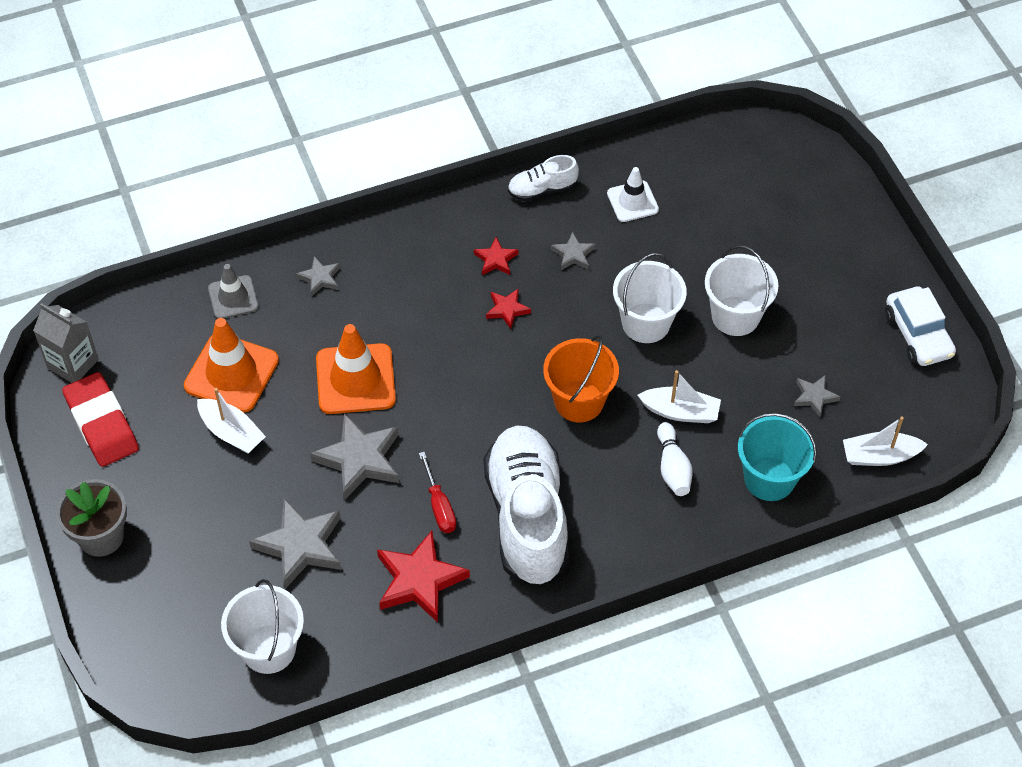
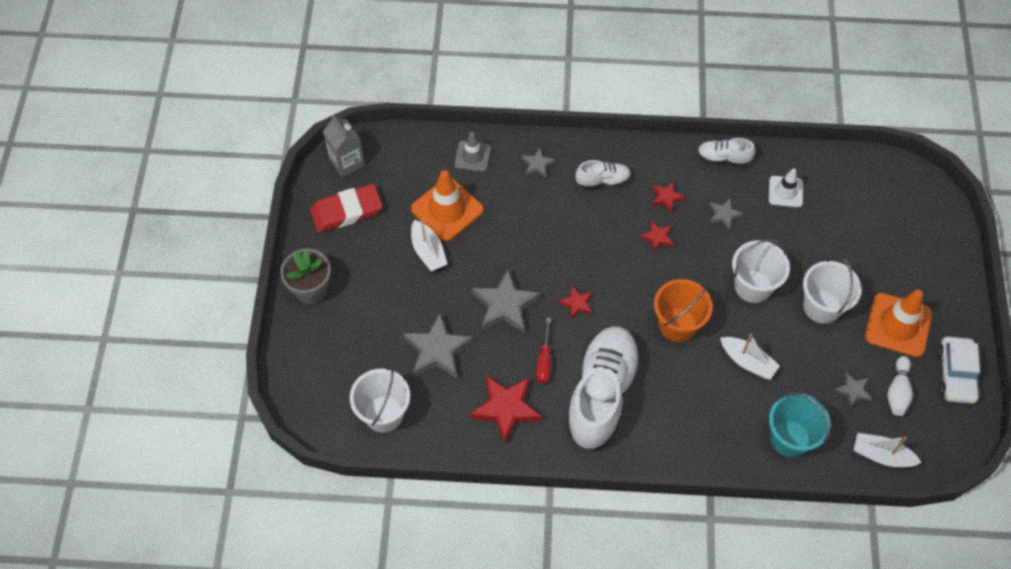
camera: 25 degrees right, 5 degrees up
red eraser [62,372,139,467] -> red eraser turned 75 degrees clockwise [310,184,383,233]
orange traffic cone [316,324,396,414] -> orange traffic cone moved to [865,290,932,357]
white bowling pin [657,422,693,496] -> white bowling pin moved to [887,356,913,416]
none -> red star [558,286,593,319]
none -> white shoe [576,160,631,189]

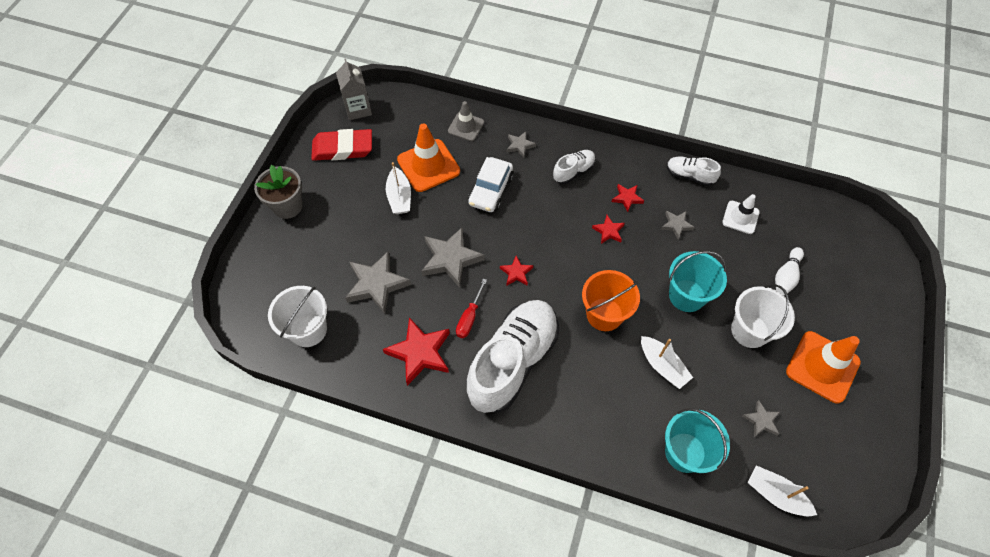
camera: 15 degrees right, 0 degrees up
white shoe [576,160,631,189] -> white shoe turned 45 degrees counterclockwise [553,150,596,184]
white bucket [732,239,790,303] -> turquoise bucket [669,251,727,312]
white bowling pin [887,356,913,416] -> white bowling pin moved to [775,247,804,295]
white car [937,337,980,404] -> white car moved to [468,157,514,212]

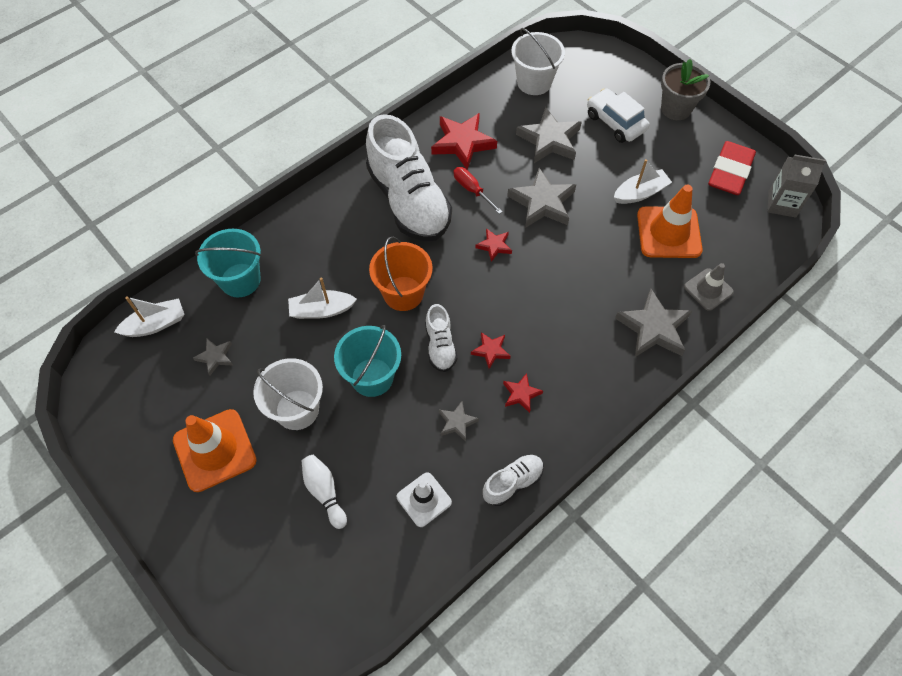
camera: 120 degrees right, 0 degrees up
white boat [386,162,411,214] -> white boat turned 135 degrees clockwise [614,159,672,204]
white car [468,157,514,212] -> white car moved to [587,88,650,143]
grey star [507,131,536,158] -> grey star [615,289,692,357], size x1.92
white shoe [553,150,596,184] -> white shoe moved to [425,304,457,372]

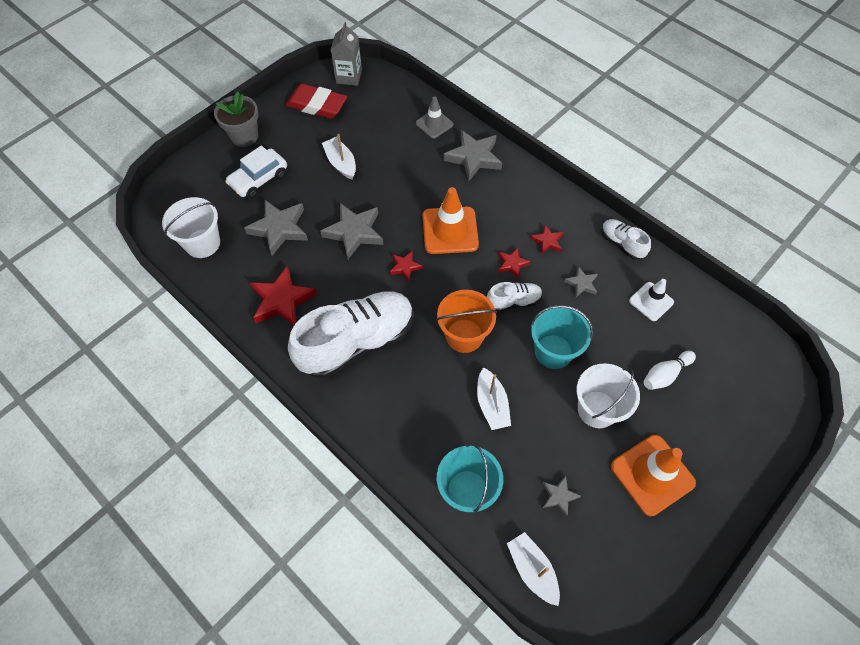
camera: 95 degrees left, 0 degrees up
red screwdriver [454,167,503,214] -> none
orange traffic cone [637,185,703,258] -> orange traffic cone moved to [423,187,479,254]

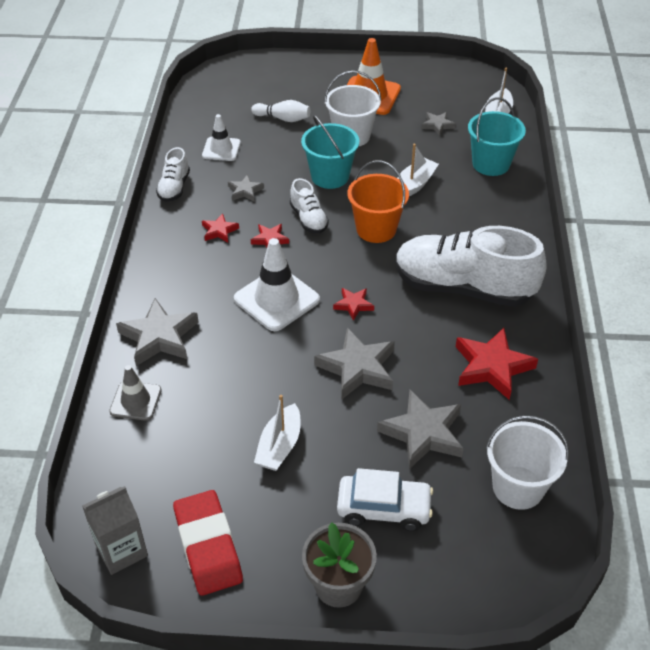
camera: 130 degrees left, 15 degrees down
orange traffic cone [423,187,479,254] -> white traffic cone [234,238,320,331]
white shoe [487,282,542,312] -> white shoe turned 150 degrees counterclockwise [290,178,329,233]

